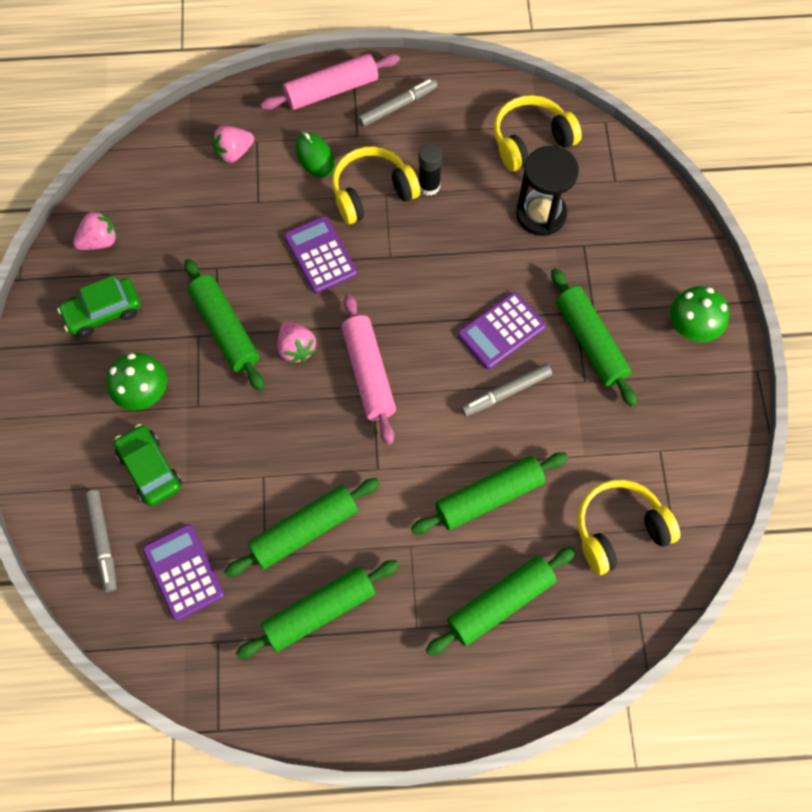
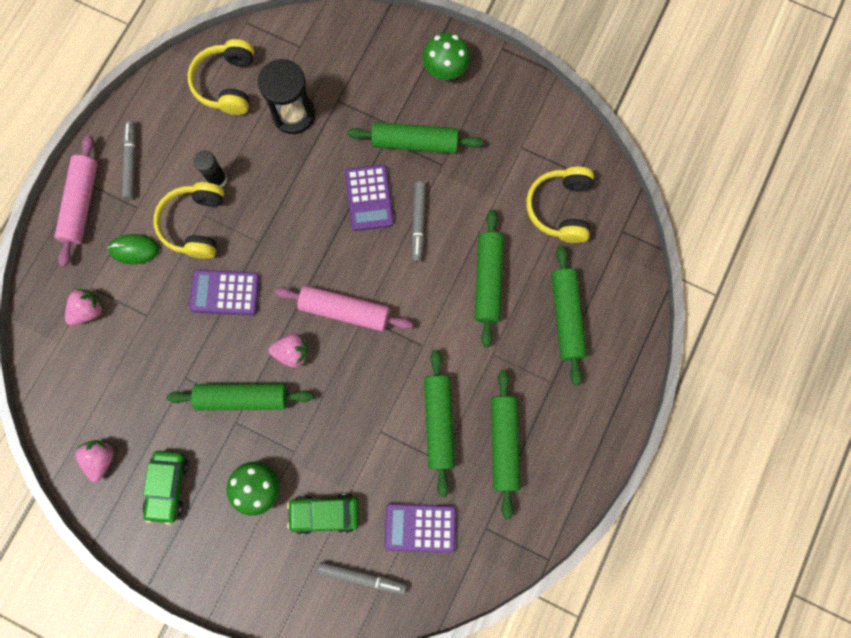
camera: 60 degrees left, 10 degrees up
pink strawberry [212,126,254,163] -> pink strawberry turned 135 degrees counterclockwise [65,289,104,326]

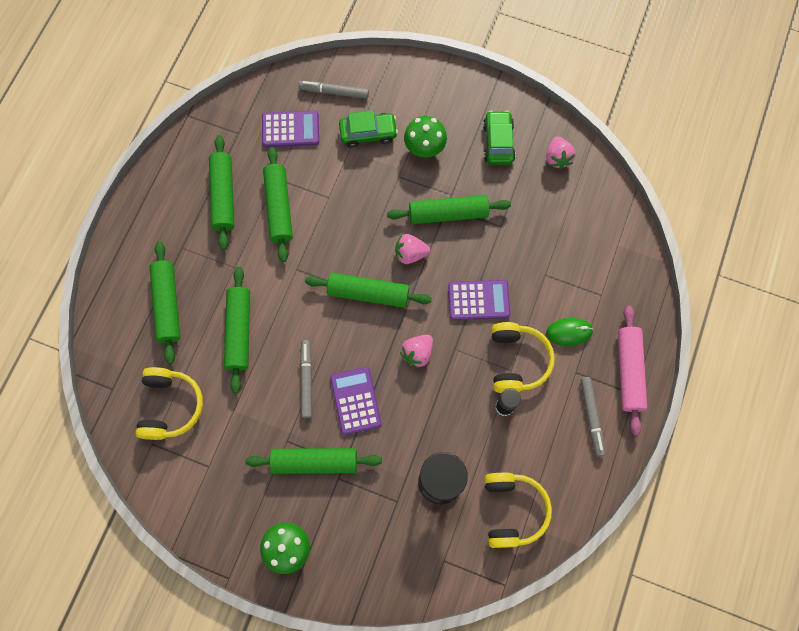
camera: 175 degrees right, 5 degrees down
pink strawberry [65,289,104,326] -> pink strawberry moved to [400,335,433,369]
pink rolling pin [275,285,413,331] -> green rolling pin [305,273,432,308]

